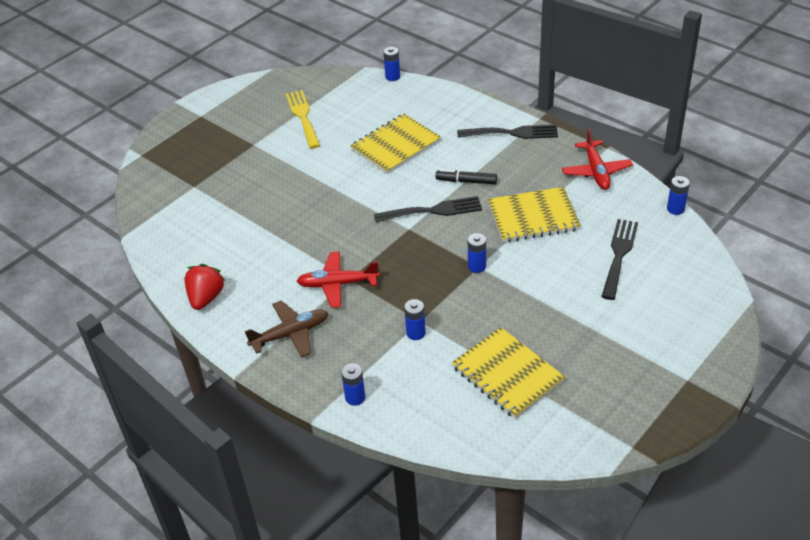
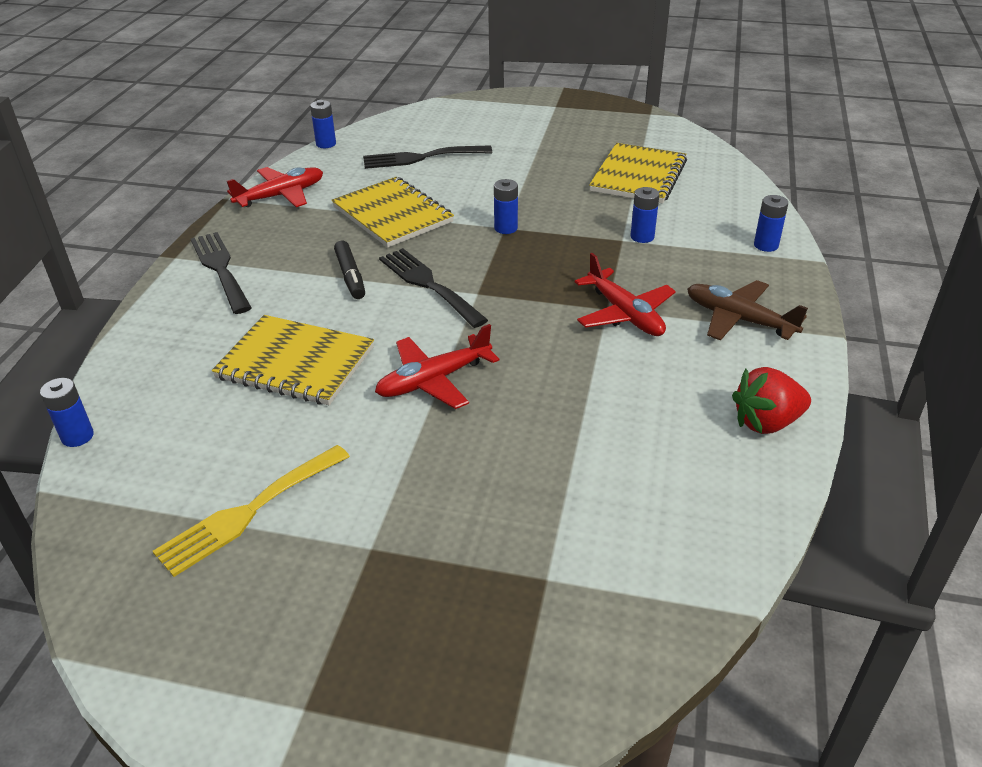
camera: 120 degrees left, 5 degrees down
none -> red plane [375,324,499,409]

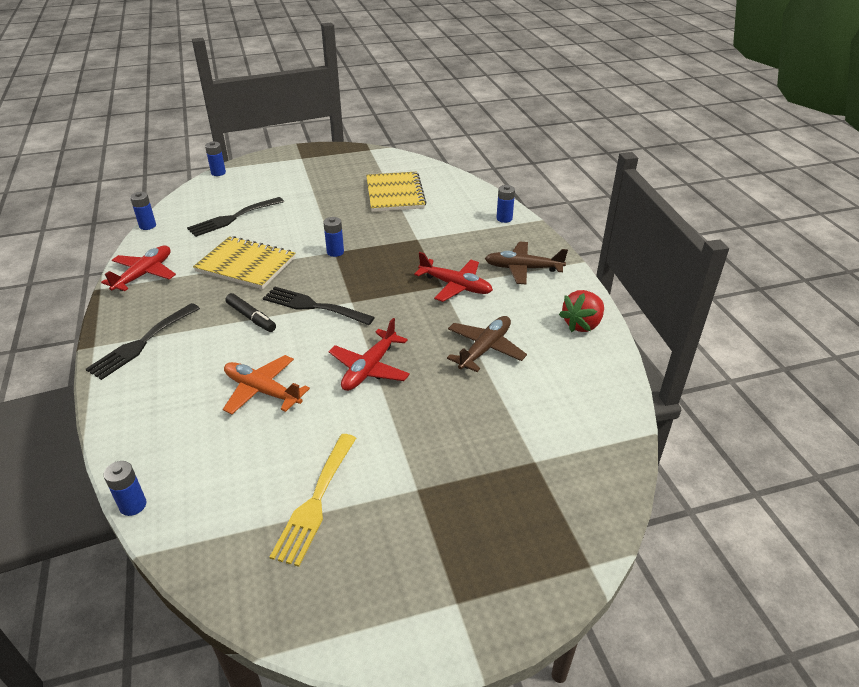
camera: 30 degrees left, 0 degrees up
black fork [191,232,252,314] -> black fork turned 90 degrees counterclockwise [86,303,200,380]
yellow notebook [212,315,374,405] -> orange plane [223,355,310,414]
blue battery [630,187,660,243] -> blue battery moved to [205,141,226,176]
none -> brown plane [447,316,527,372]

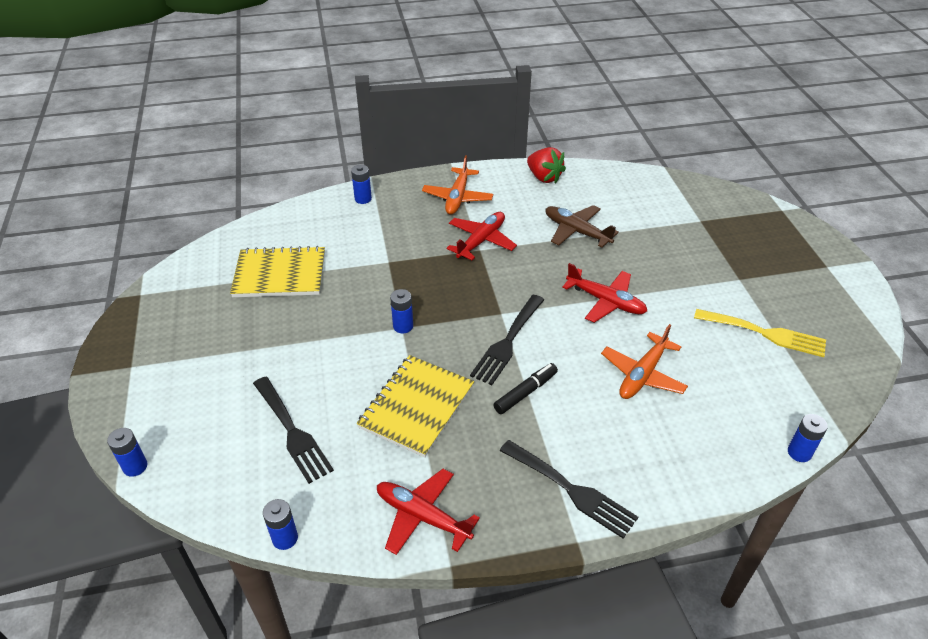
camera: 85 degrees left, 5 degrees up
brown plane [485,242,568,284] -> orange plane [422,155,493,215]

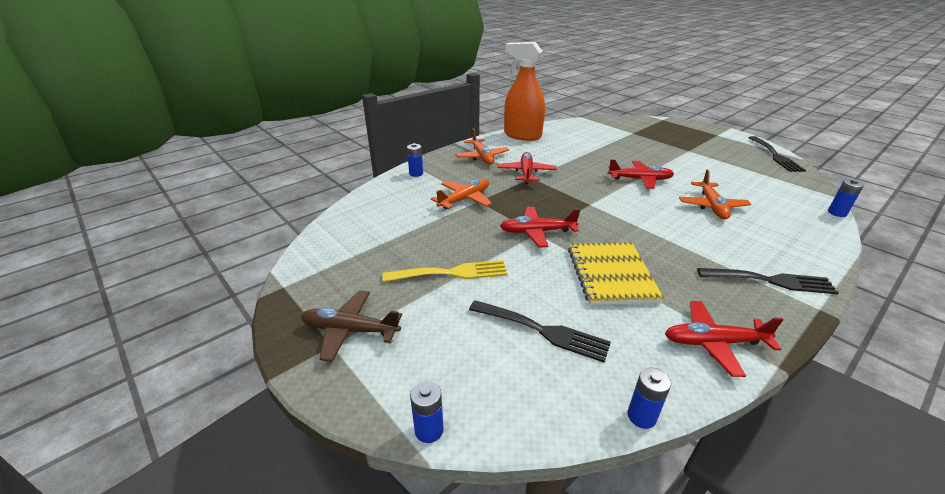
camera: 30 degrees left, 10 degrees down
yellow notebook [230,246,325,297] -> none
blue battery [390,289,413,333] -> red plane [500,207,580,247]
black fork [470,295,544,385] -> black fork moved to [749,136,806,172]
black marker [493,363,558,414] -> none
red strawberry [527,147,566,183] -> orange spray bottle [504,42,545,141]
brown plane [546,205,619,248] -> brown plane moved to [301,290,402,362]
yellow fork [694,309,826,357] -> yellow fork moved to [382,260,508,282]
none -> orange plane [431,179,492,209]

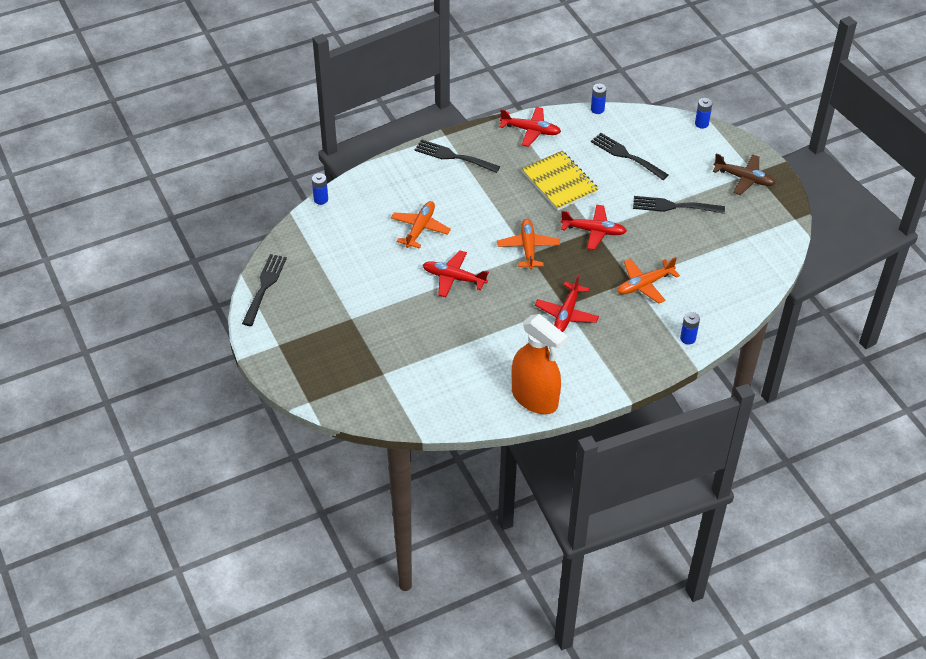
camera: 165 degrees left, 15 degrees up
yellow fork [382,260,508,282] -> black fork [633,196,725,214]
orange plane [455,129,509,165] -> orange plane moved to [497,219,560,270]
yellow notebook [568,242,664,305] -> yellow notebook turned 45 degrees counterclockwise [521,151,599,211]

